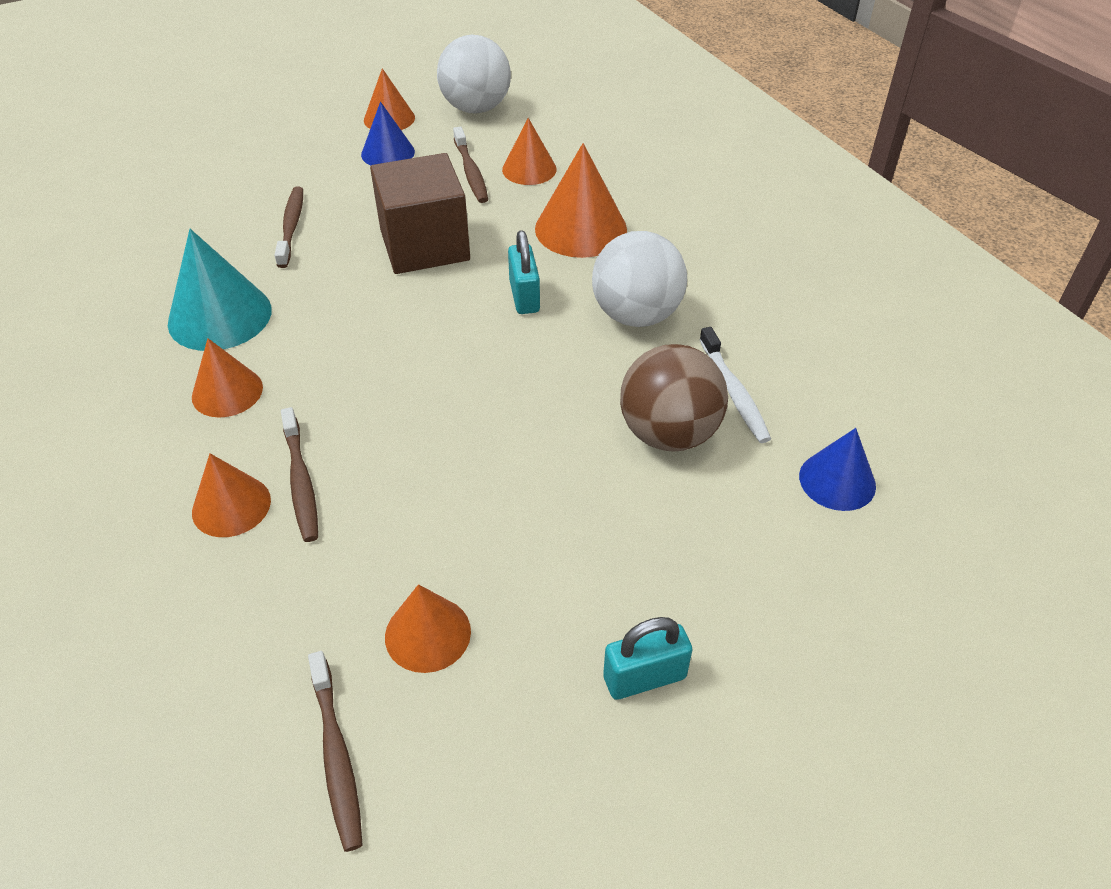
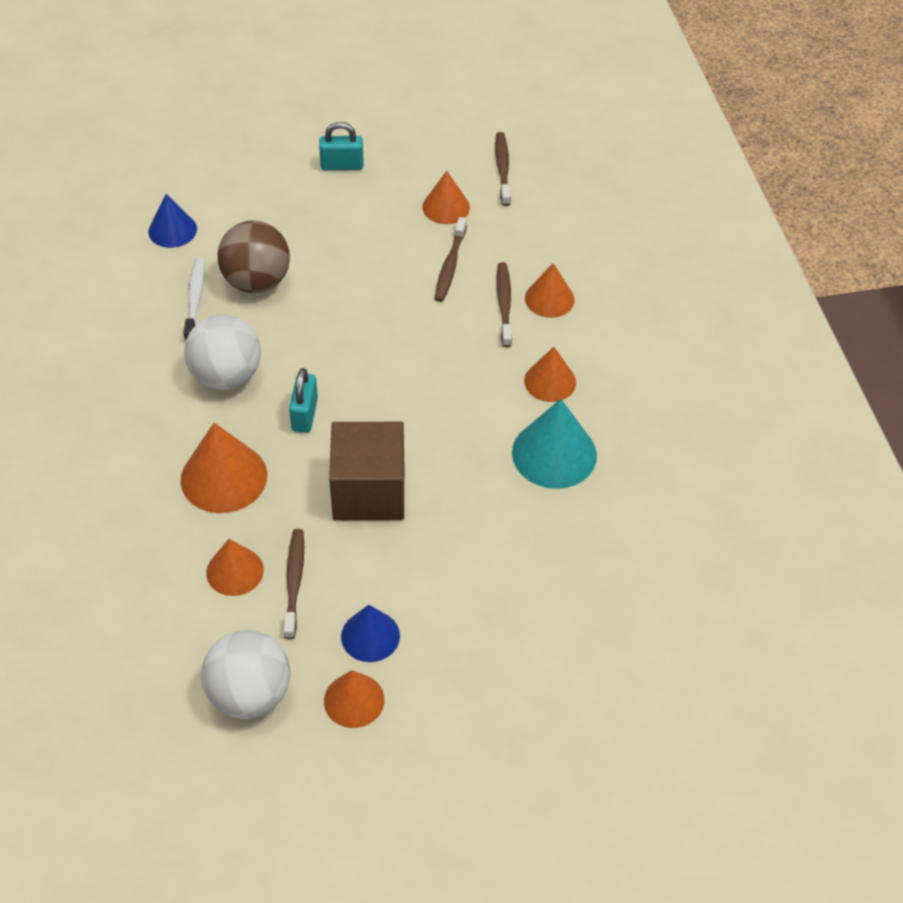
camera: 165 degrees left, 5 degrees up
brown toothbrush [274,187,303,268] -> brown toothbrush moved to [435,217,467,302]

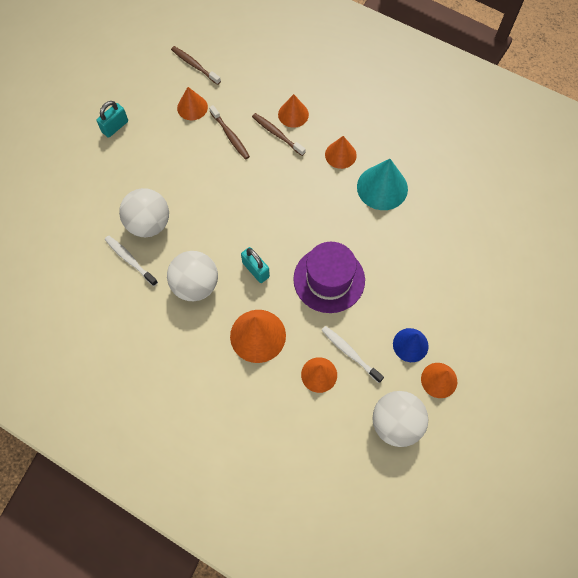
camera: 45 degrees left, 15 degrees up
blue cone [148,194,197,248] -> none
brown ball [217,220,290,293] -> white ball [119,188,169,237]
brown toothbrush [284,529,304,639] -> white toothbrush [321,326,384,383]
brown cube [329,422,404,520] -> purple hat [293,242,365,313]

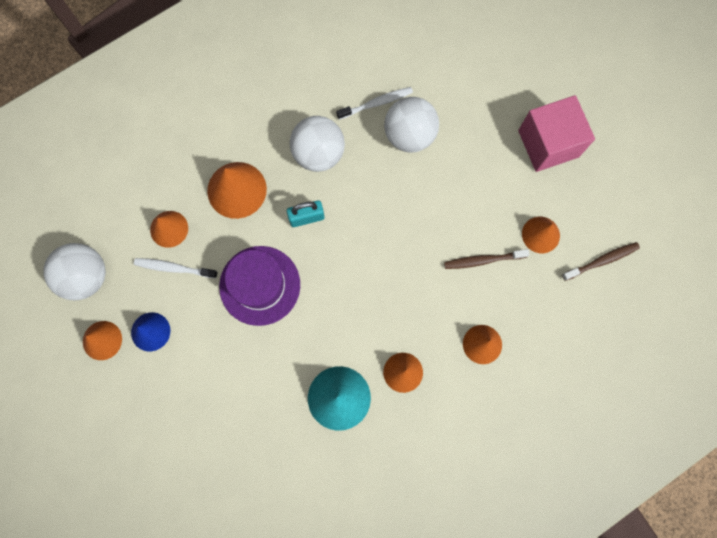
camera: 115 degrees right, 10 degrees up
turquoise padlock [96,101,128,138] -> pink cube [518,95,595,172]
brown toothbrush [252,113,306,156] -> none
white toothbrush [321,326,384,383] -> white toothbrush turned 150 degrees counterclockwise [134,258,218,278]

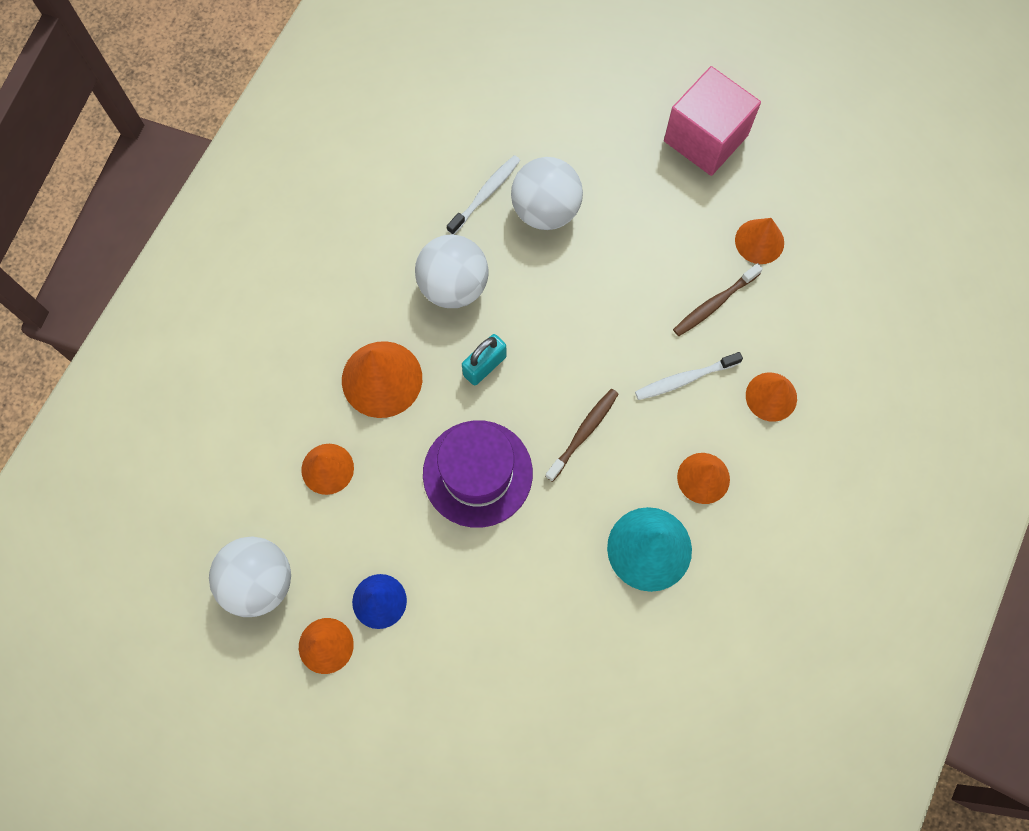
camera: 30 degrees left, 5 degrees down
white toothbrush [134,258,218,278] -> white toothbrush moved to [635,352,743,400]
brown toothbrush [562,242,640,281] -> brown toothbrush moved to [545,389,618,482]

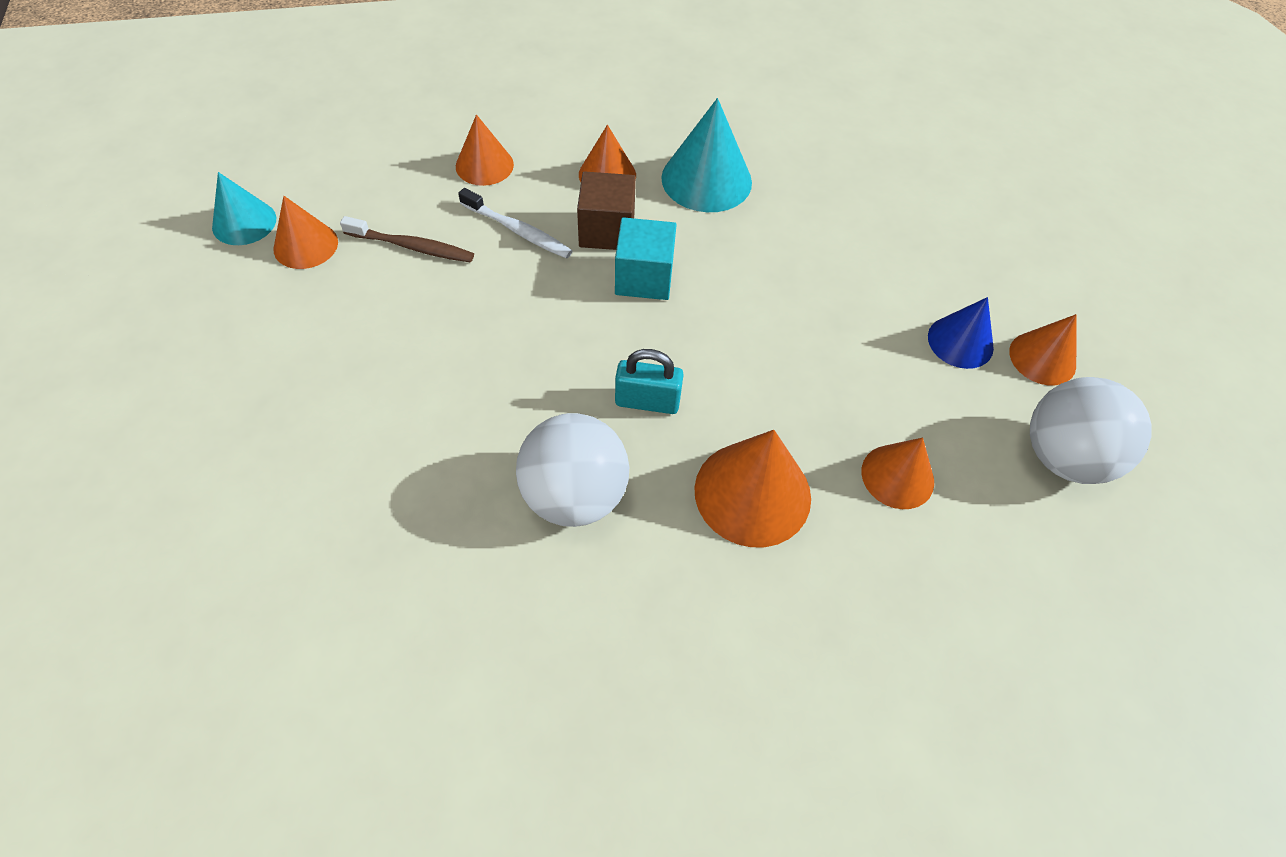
camera: 130 degrees left, 15 degrees down
purple hat [423,420,533,528] -> none
white toothbrush [447,155,520,235] -> none
white ball [511,157,583,230] -> none
brown toothbrush [545,389,618,482] -> turquoise cube [615,217,677,300]
pink cube [664,66,761,176] -> none
none -> turquoise cone [212,172,276,245]
none -> brown cube [577,171,636,250]

